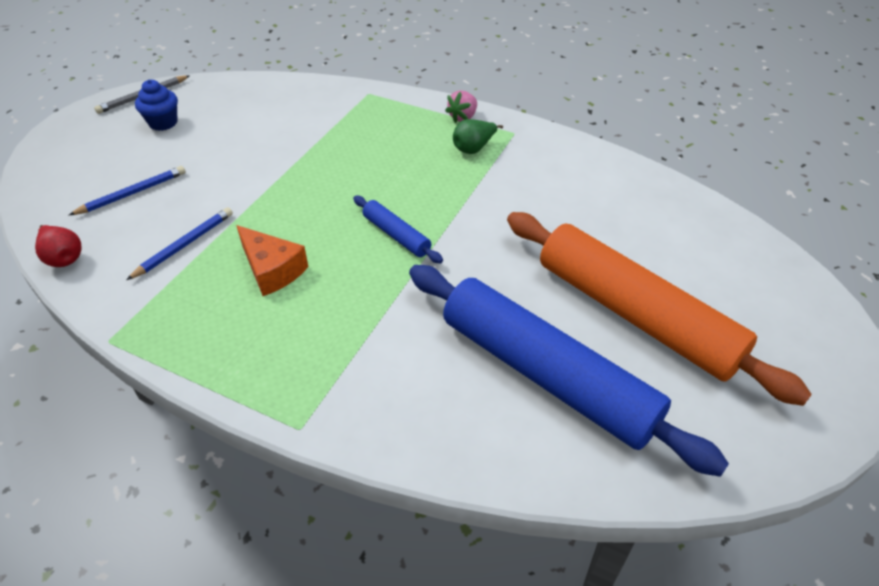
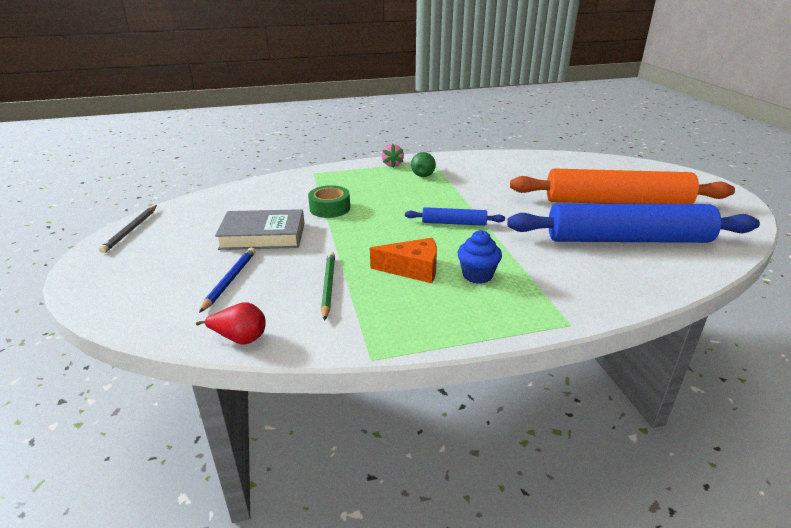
camera: 40 degrees left, 15 degrees down
blue pencil [126,207,233,280] -> green pencil [321,252,335,321]
blue cupcake [135,80,178,131] -> blue cupcake moved to [458,230,502,284]
none -> grey book [215,209,304,250]
none -> green tape [308,185,350,218]

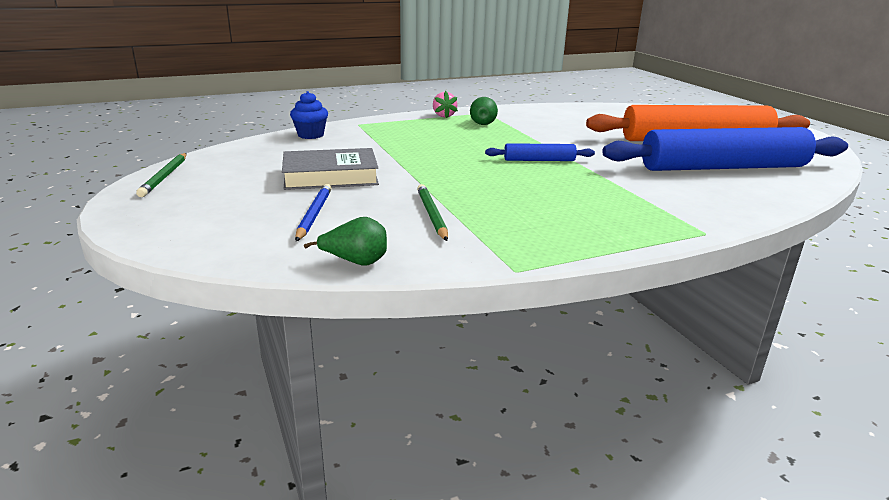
camera: 10 degrees left, 5 degrees down
grey pencil [99,205,157,253] -> green pencil [136,153,187,197]
red pear [196,302,266,345] -> green pear [304,217,387,266]
green tape [308,185,350,218] -> none
orange cheese [370,238,437,283] -> none
blue cupcake [458,230,502,284] -> blue cupcake moved to [290,91,328,139]

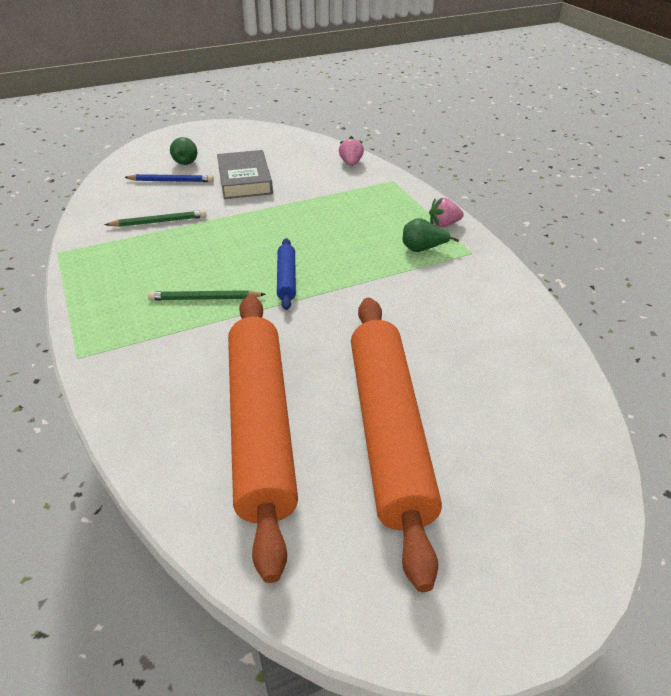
camera: 90 degrees right, 15 degrees up
green pencil [136,153,187,197] -> green pencil moved to [148,290,266,300]
blue cupcake [290,91,328,139] -> pink strawberry [339,136,364,166]
green pear [304,217,387,266] -> green pear moved to [170,137,197,165]
blue rolling pin [602,127,848,171] -> orange rolling pin [228,295,298,583]

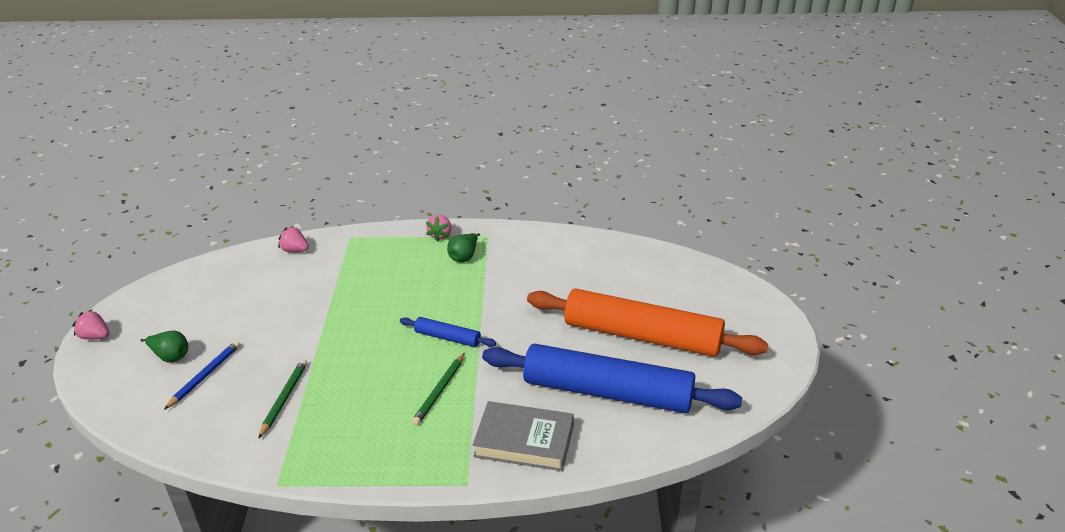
camera: 65 degrees left, 5 degrees down
grey book [217,150,273,199] -> grey book moved to [473,401,574,471]
orange rolling pin [228,295,298,583] -> blue rolling pin [482,344,742,413]
none -> pink strawberry [72,310,109,339]

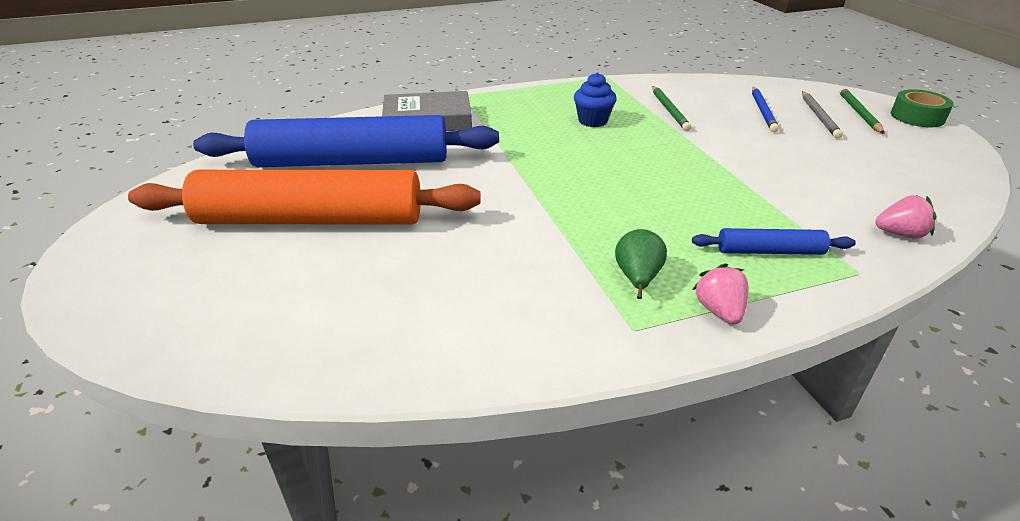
camera: 160 degrees right, 0 degrees up
pink strawberry [72,310,109,339] -> green tape [891,89,954,127]
green pear [140,331,188,363] -> grey pencil [802,91,843,139]
blue rolling pin [400,317,496,347] -> blue rolling pin moved to [692,228,856,255]
green pencil [412,352,465,426] -> green pencil moved to [839,87,885,134]
none -> blue cupcake [574,72,617,127]

